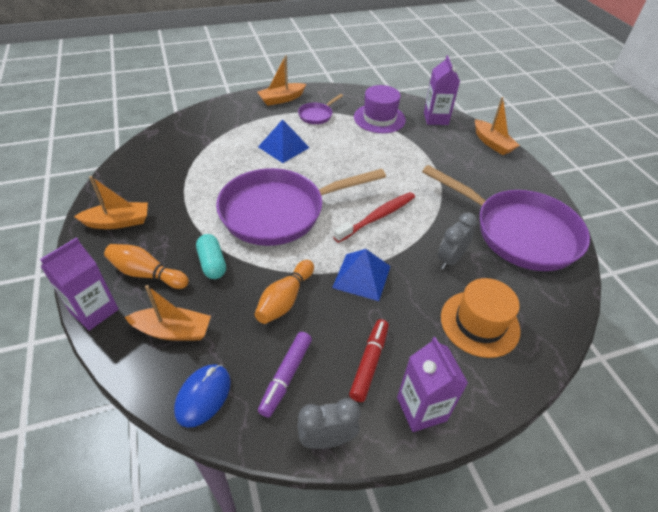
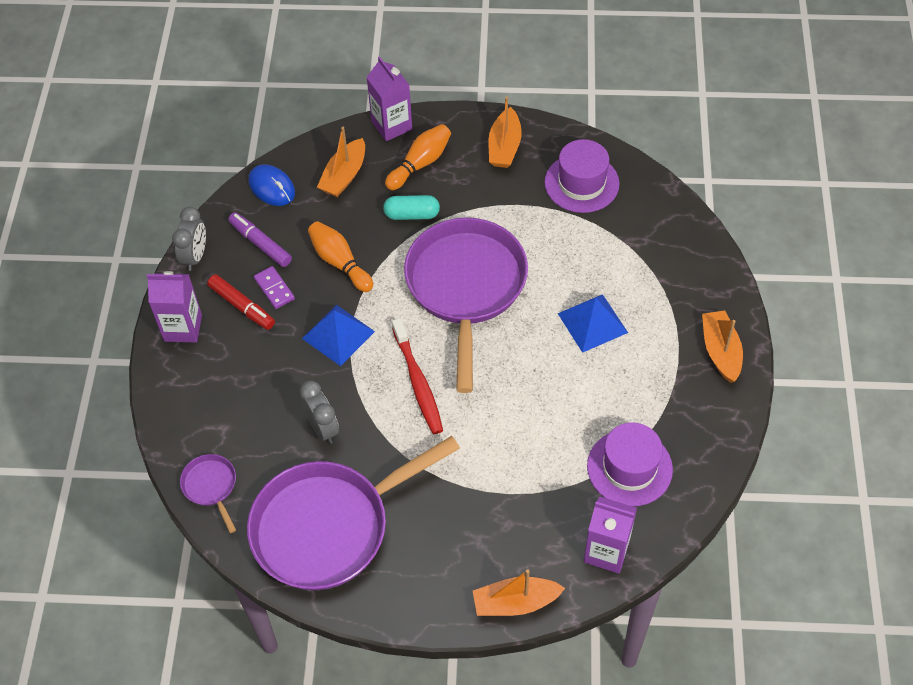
camera: 115 degrees right, 10 degrees up
purple pan [298,94,343,124] -> purple pan moved to [180,454,236,533]
orange hat [441,278,521,358] -> none
none -> purple domino [254,266,295,309]
none -> purple hat [544,139,620,213]

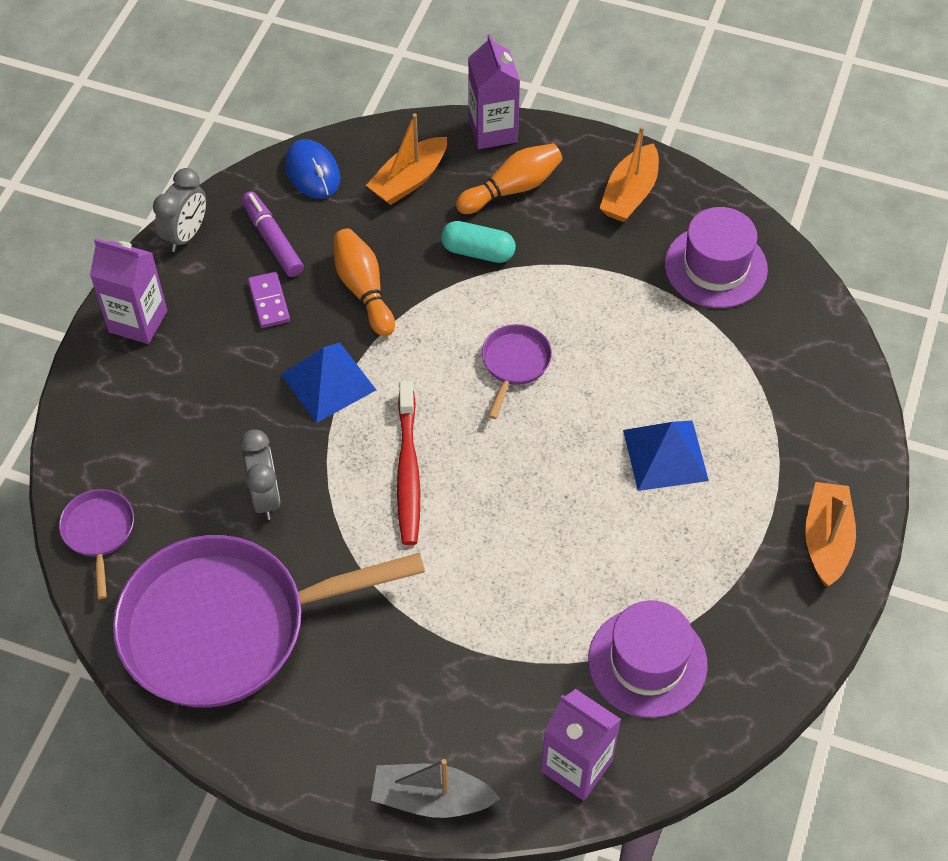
camera: 15 degrees right, 0 degrees up
red marker [207,274,275,330] -> none
purple pan [404,218,528,393] -> purple pan [482,324,552,419], size x0.42
orange boat [473,569,565,616] -> grey boat [371,759,500,818]

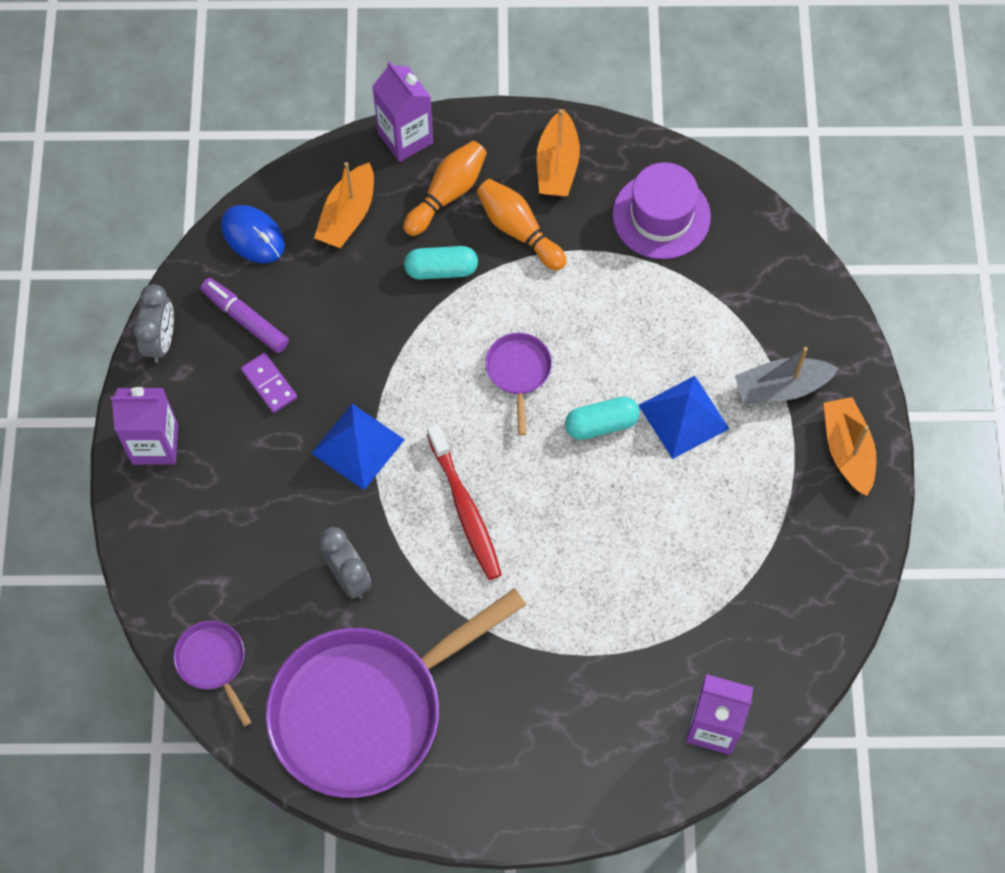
camera: 20 degrees left, 10 degrees up
orange bowling pin [334,229,395,337] -> orange bowling pin moved to [477,179,567,271]
grey boat [371,759,500,818] -> grey boat moved to [735,347,839,403]
purple hat [588,600,708,718] -> none
none -> turquoise capsule [565,397,640,440]

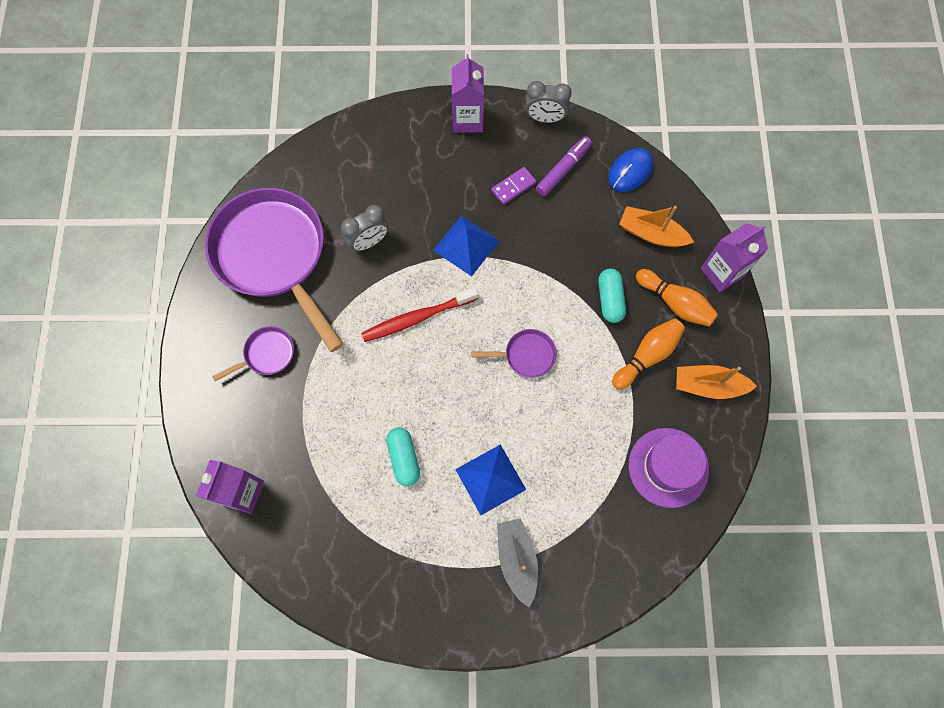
camera: 90 degrees right, 5 degrees up
purple pan [174,621,252,727] -> purple pan moved to [212,326,294,381]
turquoise capsule [565,397,640,440] -> turquoise capsule moved to [386,427,420,486]
orange boat [824,397,876,496] -> none

